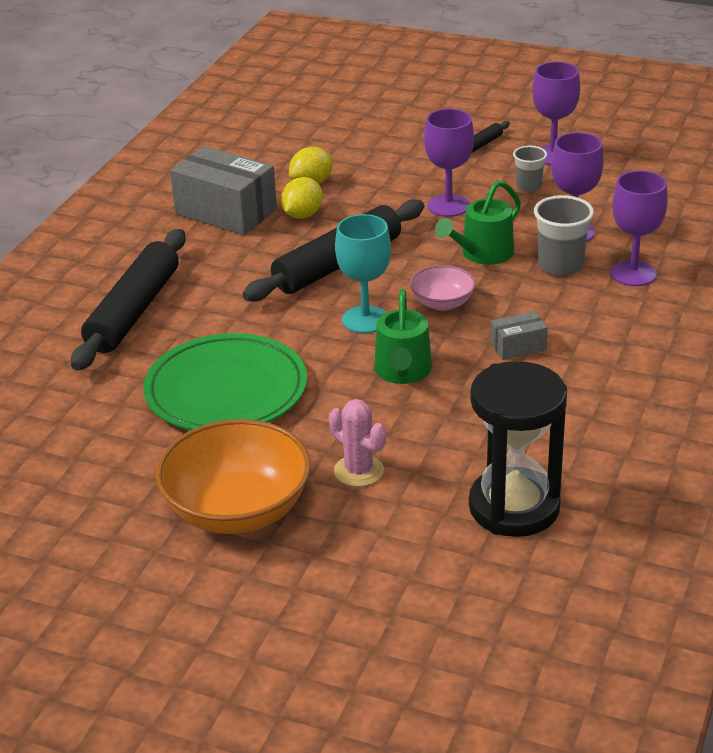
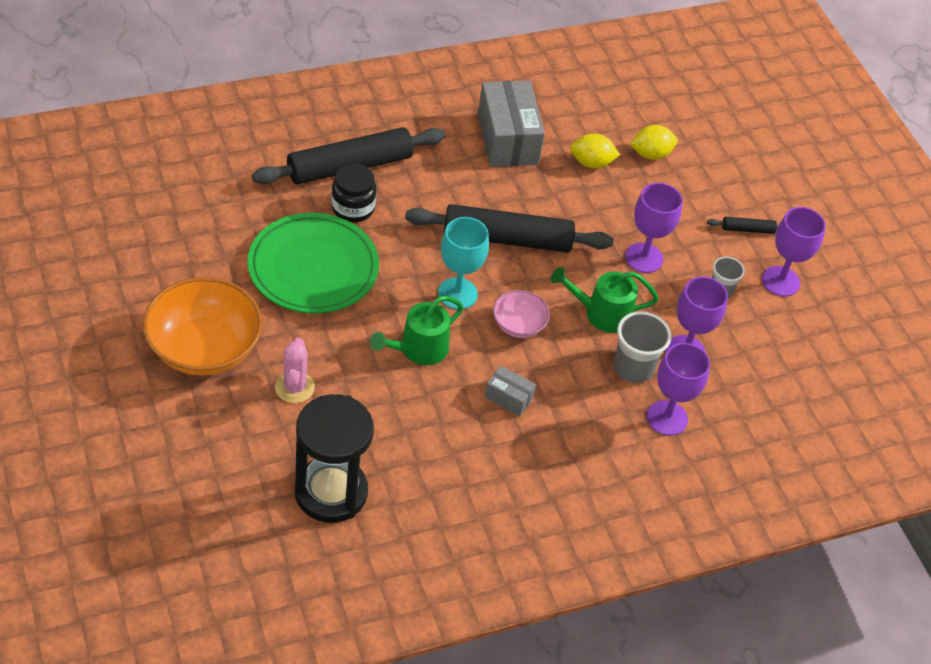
camera: 40 degrees right, 15 degrees up
yellow lemon [281,177,323,219] -> yellow lemon moved to [630,125,678,160]
none -> black jar [331,164,376,222]

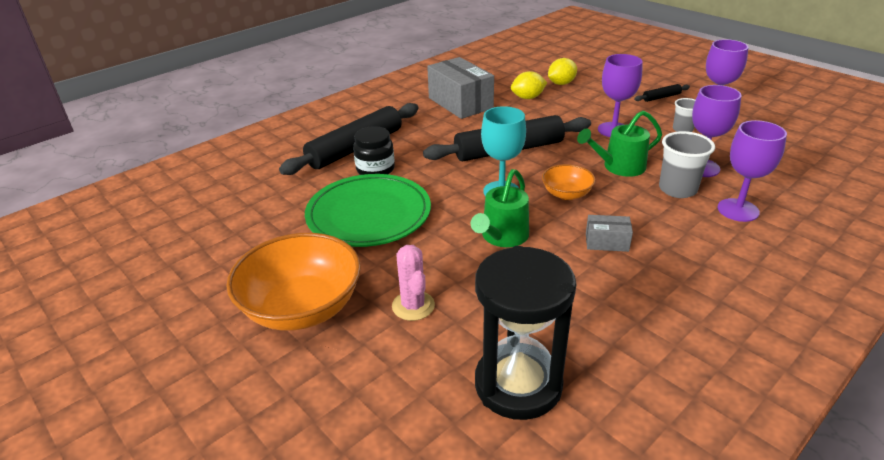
camera: 15 degrees left, 15 degrees down
pink bowl [493,290,550,338] -> orange bowl [542,164,595,200]

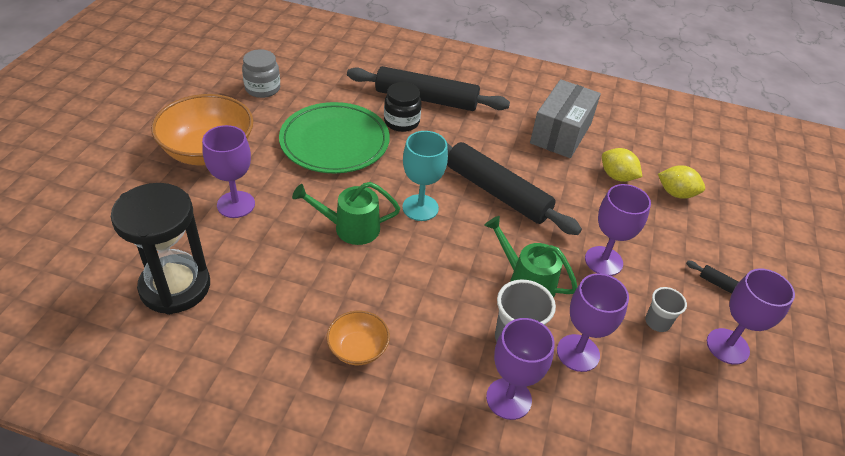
camera: 55 degrees right, 10 degrees up
pink cactus [392,245,435,321] -> purple goblet [202,125,255,218]
orange bowl [542,164,595,200] -> orange bowl moved to [327,311,390,365]
grey box [586,215,633,252] -> none
none -> grey jar [242,49,280,98]

